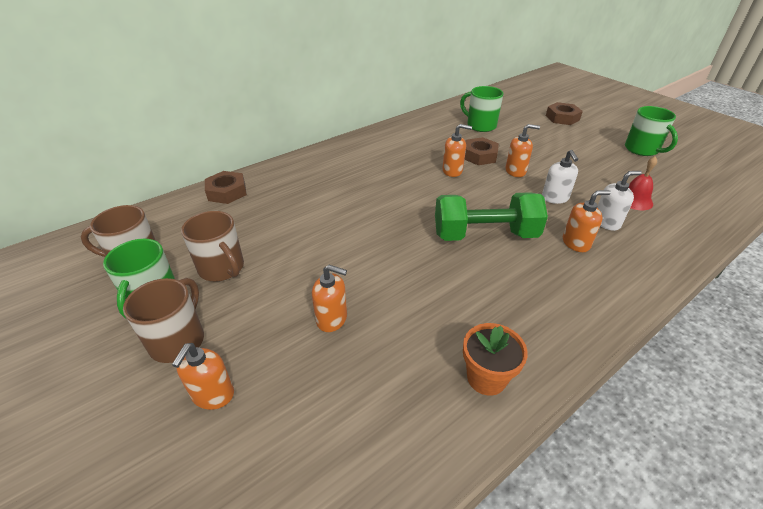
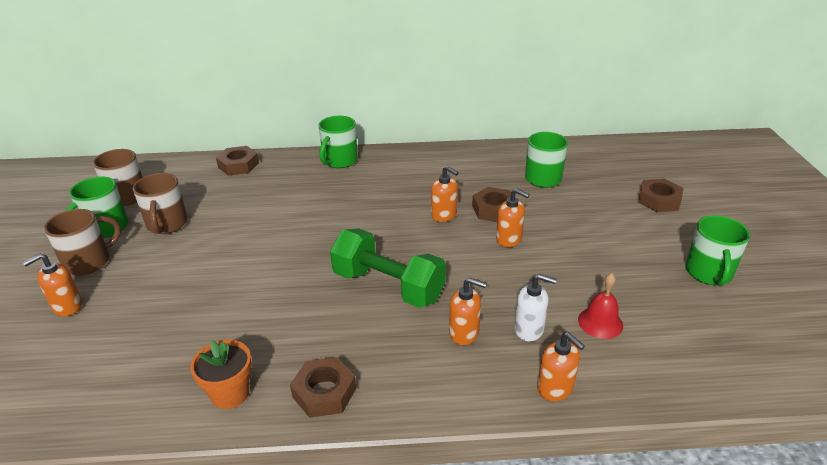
camera: 35 degrees right, 5 degrees down
orange soap dispenser [312,265,347,332] -> orange soap dispenser moved to [537,332,585,401]
white soap dispenser [542,150,578,204] -> none
none -> brown nut [290,357,356,418]
none -> green mug [319,116,358,168]

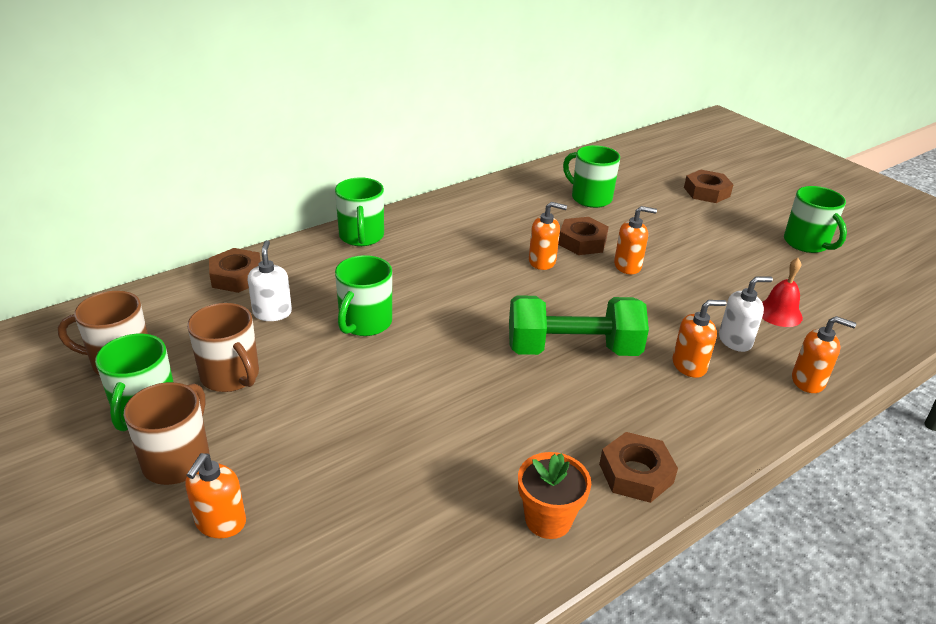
camera: 35 degrees left, 0 degrees up
none -> white soap dispenser [248,240,292,321]
none -> green mug [335,255,392,336]

